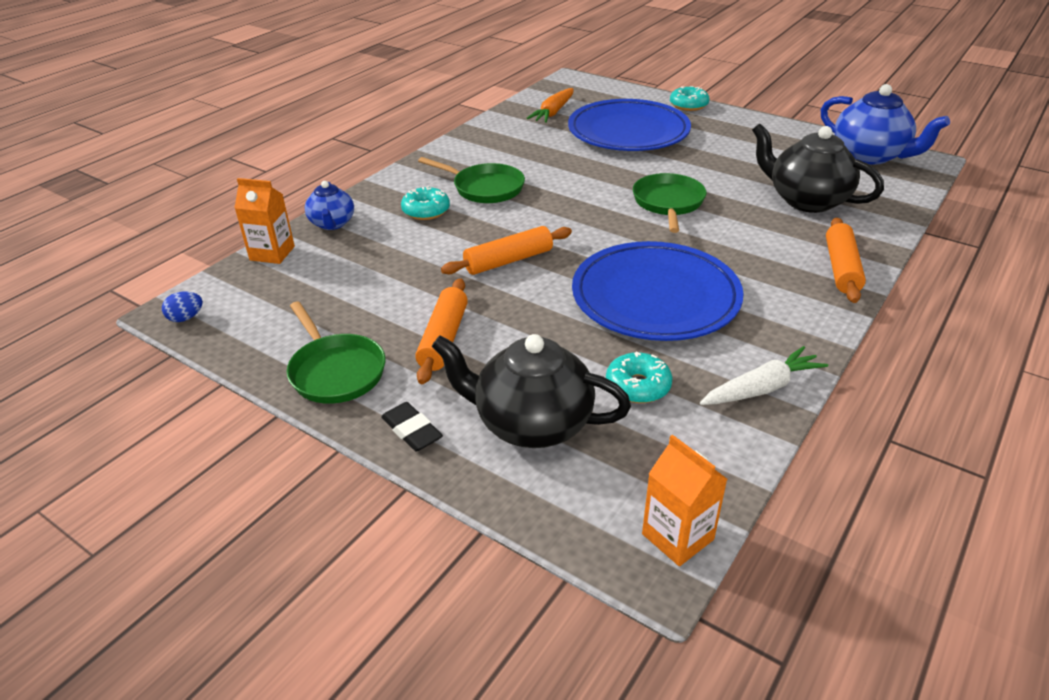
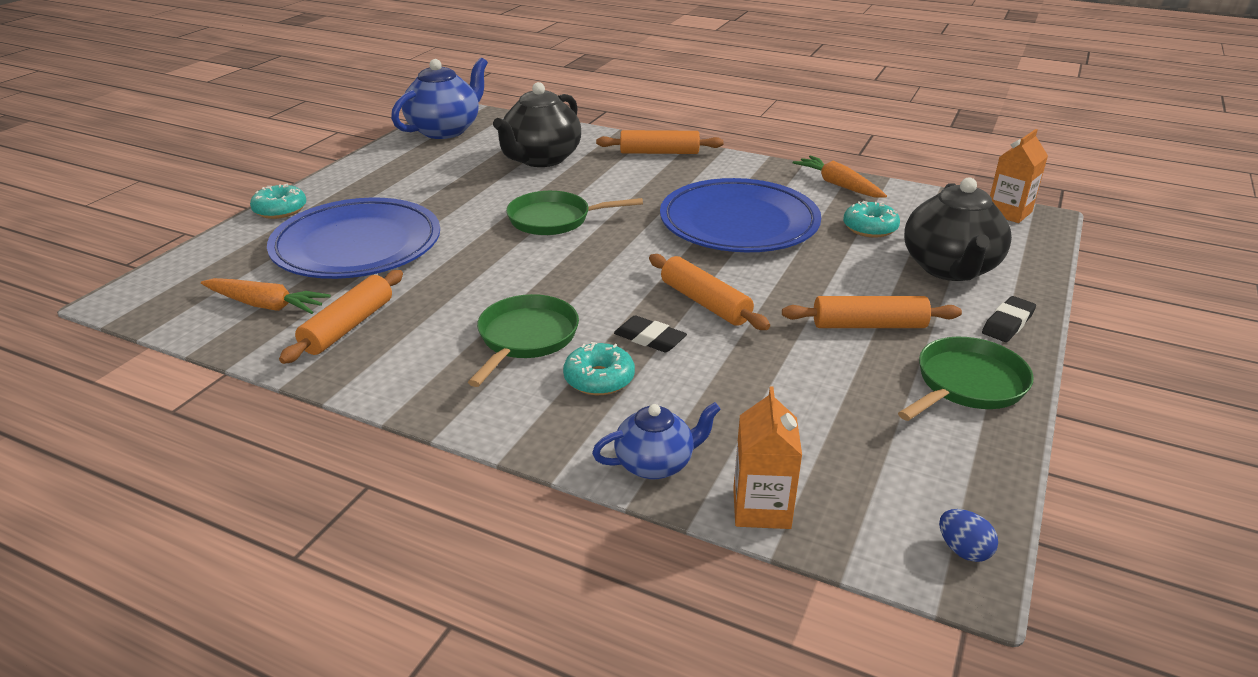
camera: 100 degrees left, 5 degrees down
white carrot [700,346,828,405] -> orange carrot [793,155,887,198]
none -> orange rolling pin [279,270,403,364]
none -> black eraser [614,315,687,352]

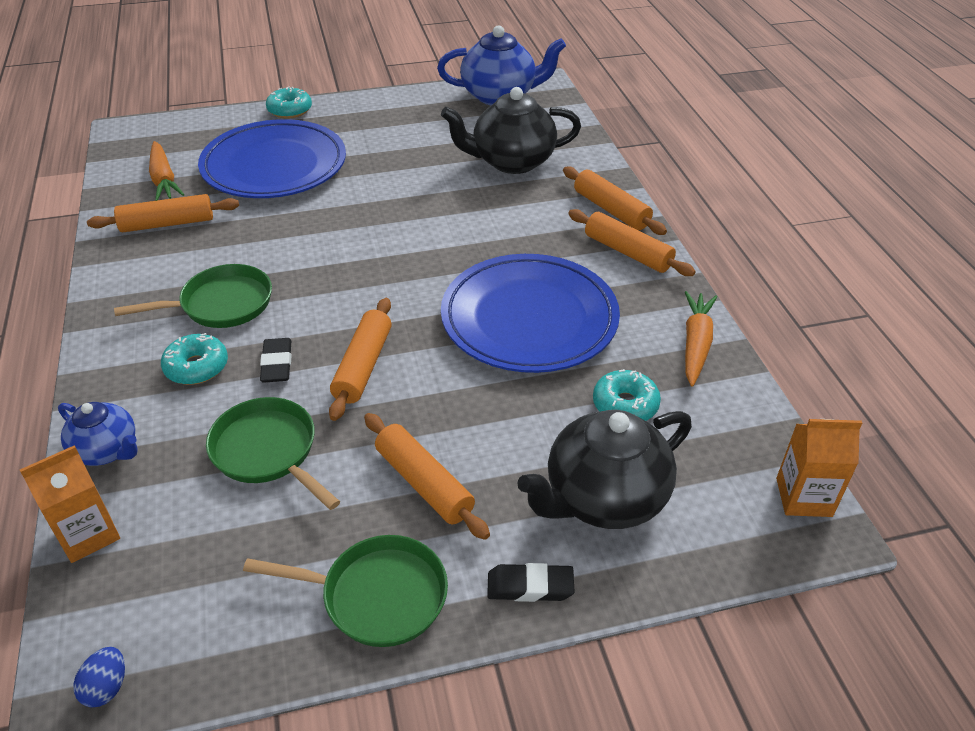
camera: 50 degrees right, 10 degrees up
green pan [506,191,643,235] -> green pan moved to [206,397,340,510]
none -> orange rolling pin [568,209,696,276]

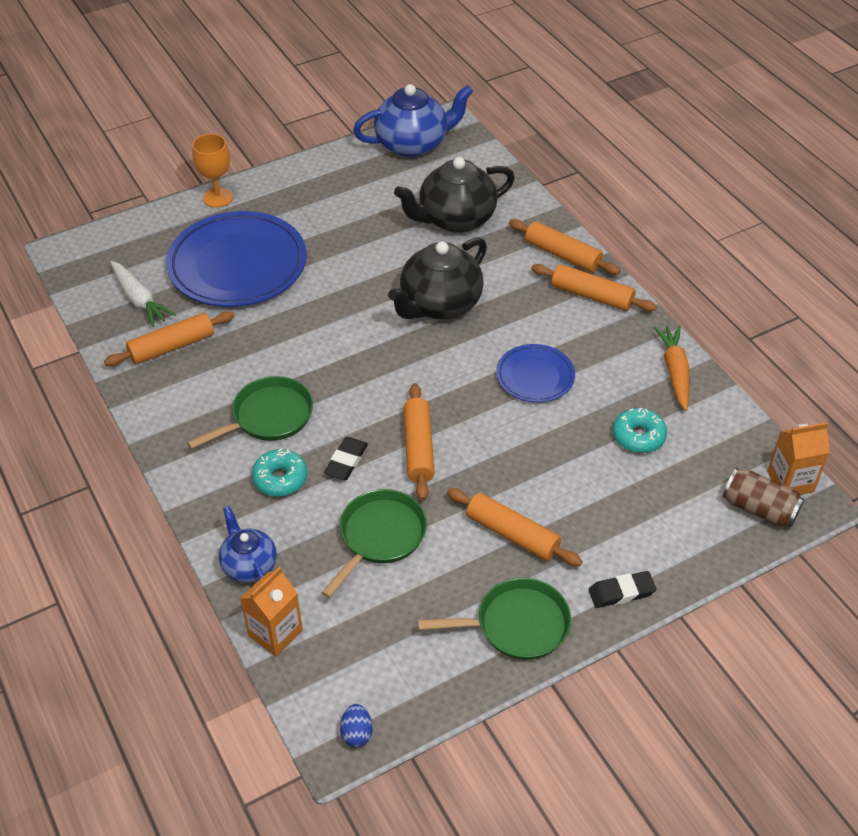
camera: 15 degrees left, 5 degrees up
blue teapot [58,402,138,466] -> blue teapot turned 135 degrees counterclockwise [219,506,277,583]
orange carrot [149,141,185,201] -> white carrot [110,261,176,327]
green pan [206,397,340,510] -> green pan turned 90 degrees clockwise [322,489,427,598]
black eraser [260,338,292,383] -> black eraser turned 45 degrees clockwise [324,437,368,480]
turquoise donut [266,87,312,119] -> orange goblet [192,134,233,207]
blue plate [441,254,620,373] -> blue plate [496,344,575,403], size x0.52
black teapot [517,410,692,529] -> black teapot moved to [388,237,487,320]
none -> brown can [723,468,804,528]

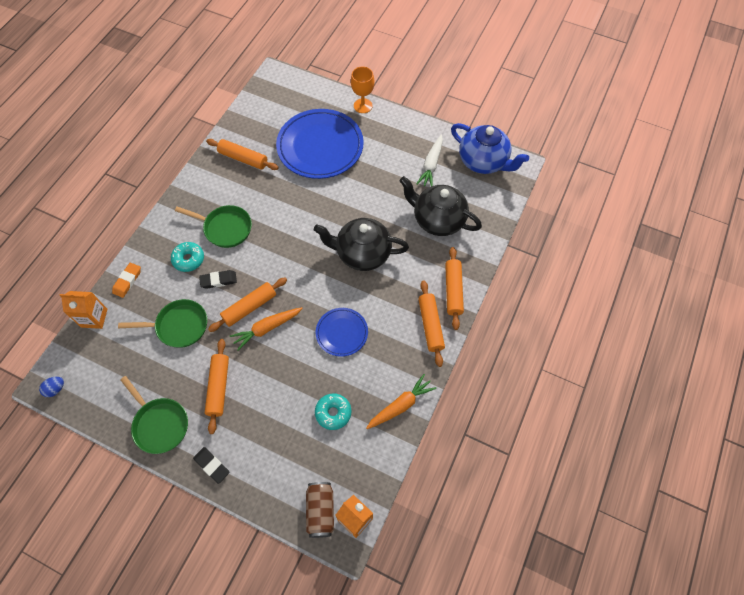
camera: 55 degrees right, 15 degrees up
white carrot [110,261,176,327] -> white carrot moved to [416,134,443,186]
blue teapot [219,506,277,583] -> orange eraser [112,262,141,298]
none -> orange carrot [230,307,303,351]

